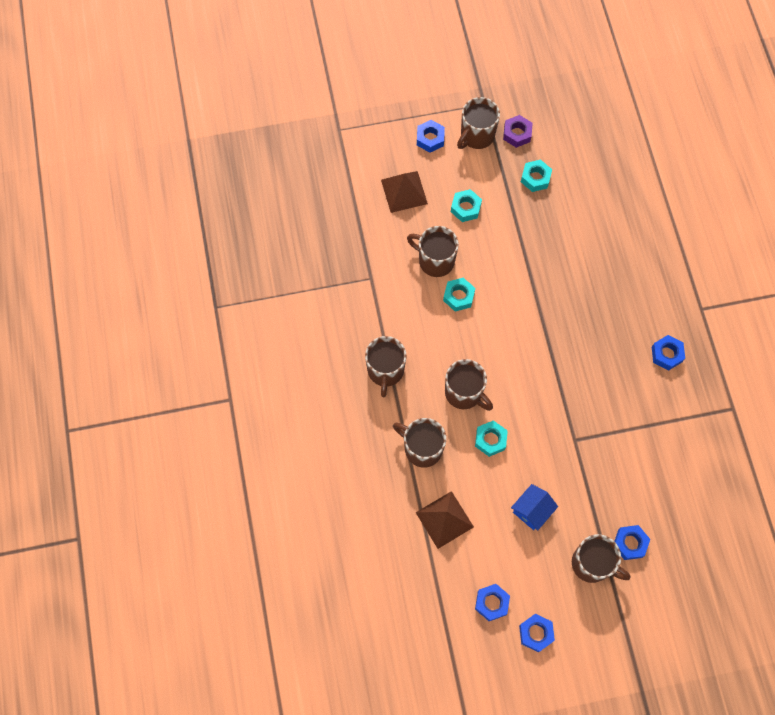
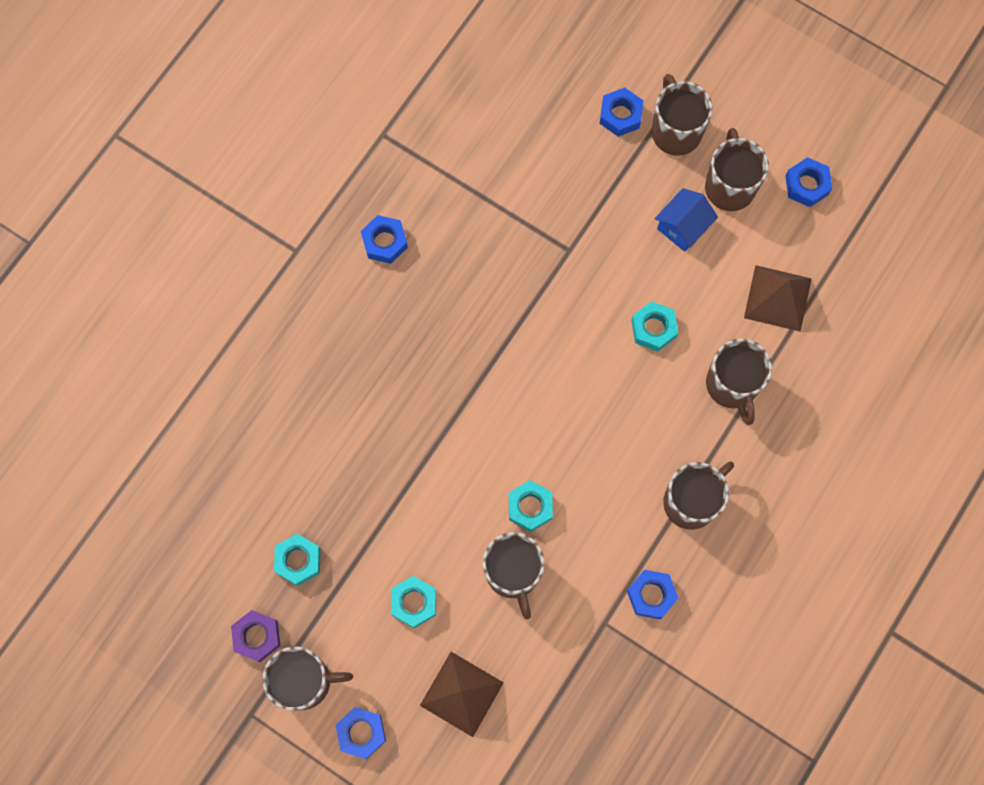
camera: 135 degrees left, 5 degrees up
brown mug [445,359,493,411] -> brown mug moved to [705,128,769,211]
blue house [511,484,558,531] -> blue house turned 45 degrees counterclockwise [655,188,718,252]
blue nut [519,614,555,652] -> blue nut moved to [627,570,678,619]

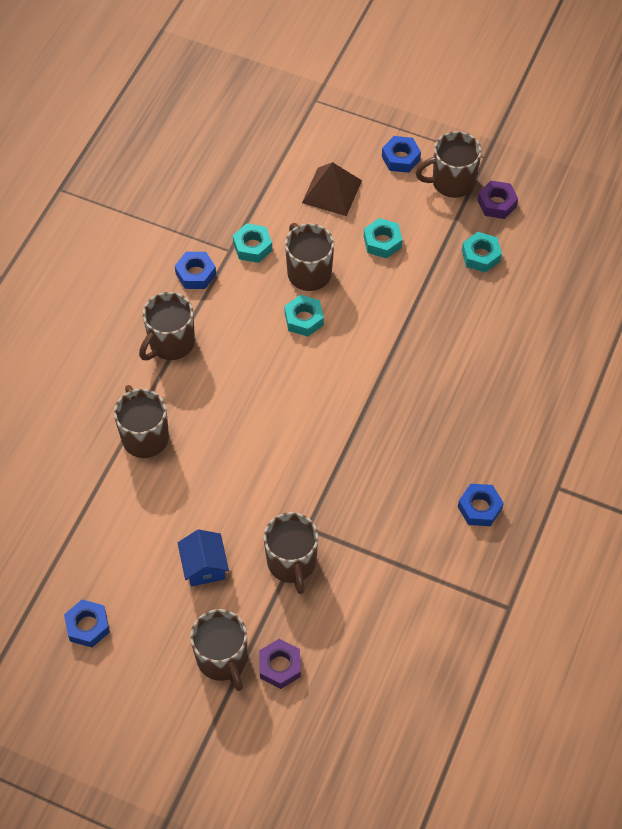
camera: 170 degrees right, 15 degrees down
blue nut [600,87,644,137] -> purple nut [259,639,301,689]
turquoise nut [631,301,678,352] -> turquoise nut moved to [233,223,272,263]
blue house [655,188,718,252] -> blue house turned 45 degrees counterclockwise [178,529,229,587]
brown mug [705,128,769,211] -> brown mug moved to [263,512,319,594]
brown pyramid [744,265,812,332] -> none

